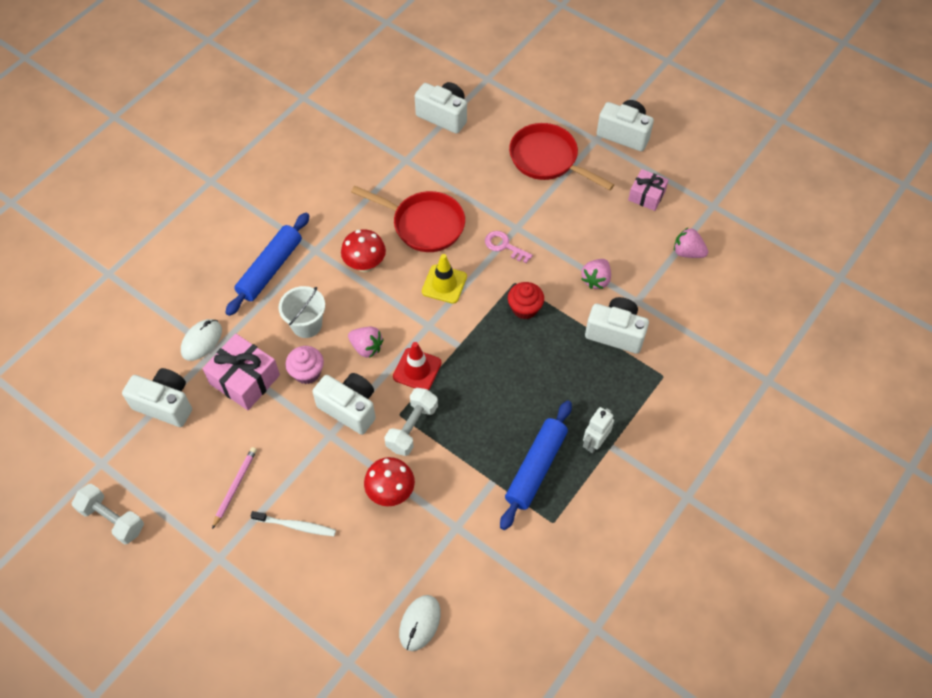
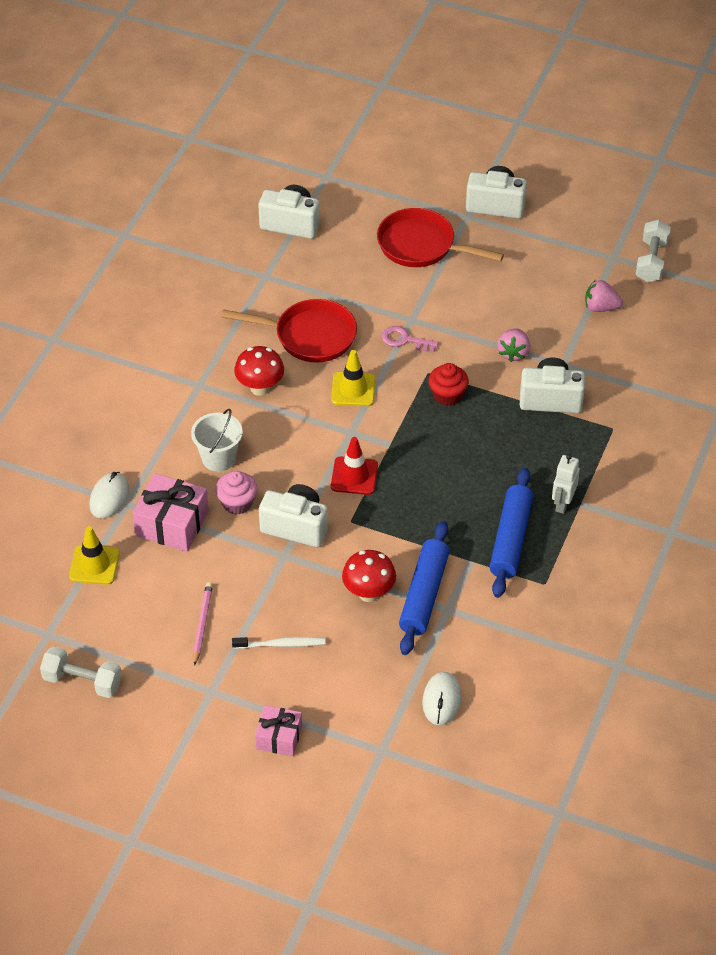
camera: 15 degrees left, 10 degrees down
white camera [122,368,192,427] -> yellow traffic cone [69,526,120,585]
blue rolling pin [225,213,309,316] -> blue rolling pin moved to [399,521,450,655]
pink strawberry [348,327,384,357] -> none
white dumbbell [384,388,438,456] -> white dumbbell moved to [636,220,671,282]
pink gift [628,169,668,211] -> pink gift moved to [255,705,302,756]

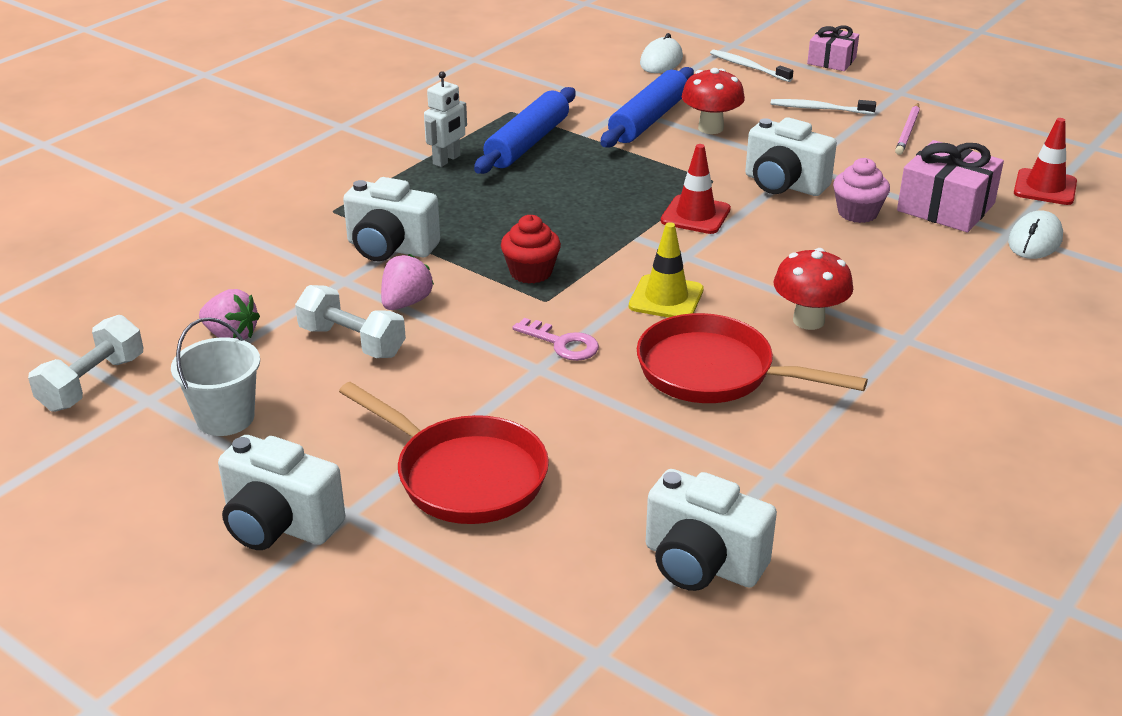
camera: 165 degrees left, 15 degrees down
white dumbbell [40,646,122,698] -> white dumbbell moved to [295,285,406,358]
yellow traffic cone [69,526,120,585] -> red traffic cone [1014,118,1077,205]
white bucket [191,409,243,472] -> white bucket moved to [171,317,260,436]
none -> white toothbrush [710,49,793,82]

